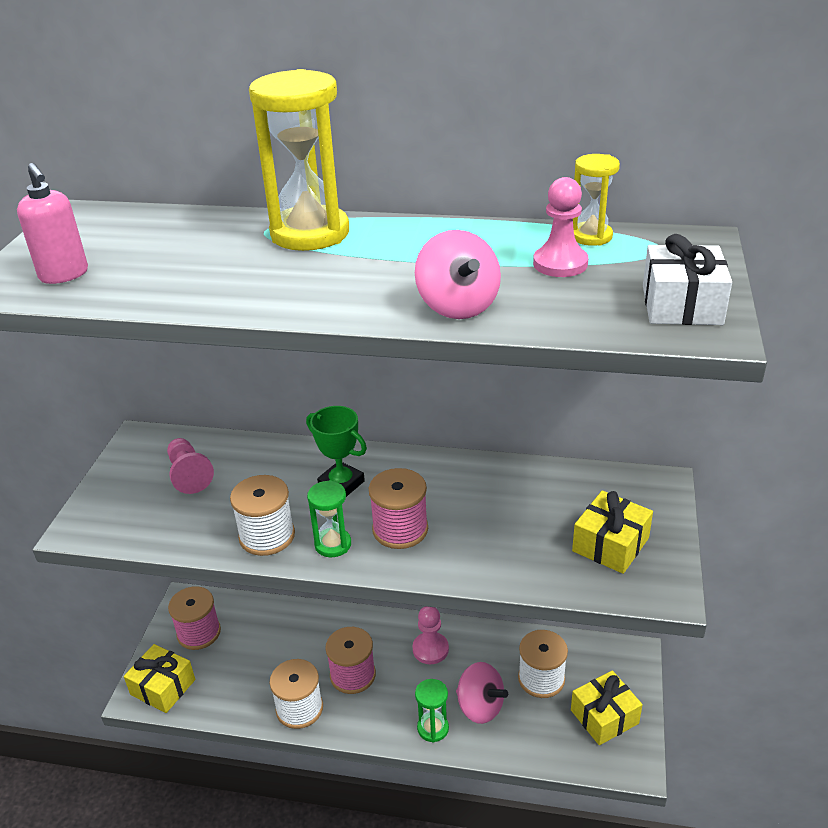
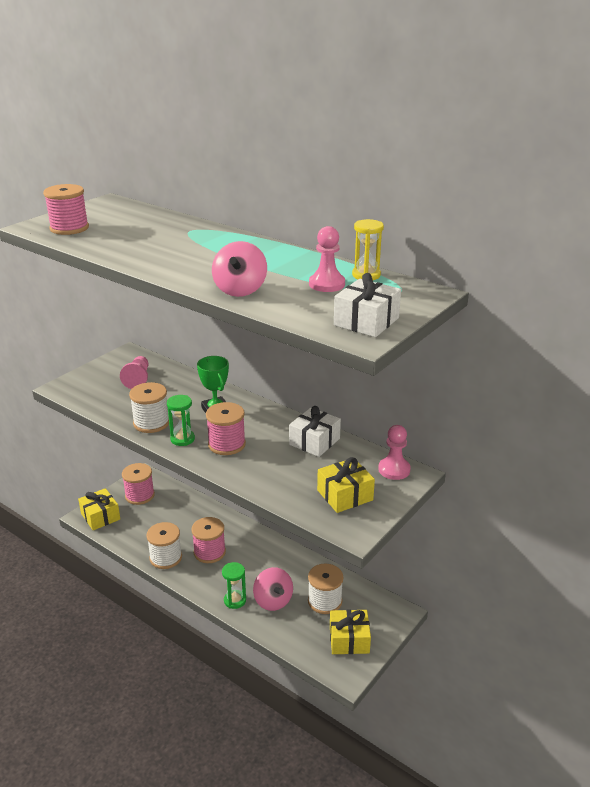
camera: 25 degrees right, 5 degrees down
pink soap dispenser [17,163,88,284] -> pink spool [43,184,89,235]
yellow hourglass [249,69,349,251] -> none
pink pawn [412,606,449,664] -> pink pawn moved to [378,425,411,480]
none -> white gift [289,406,341,457]

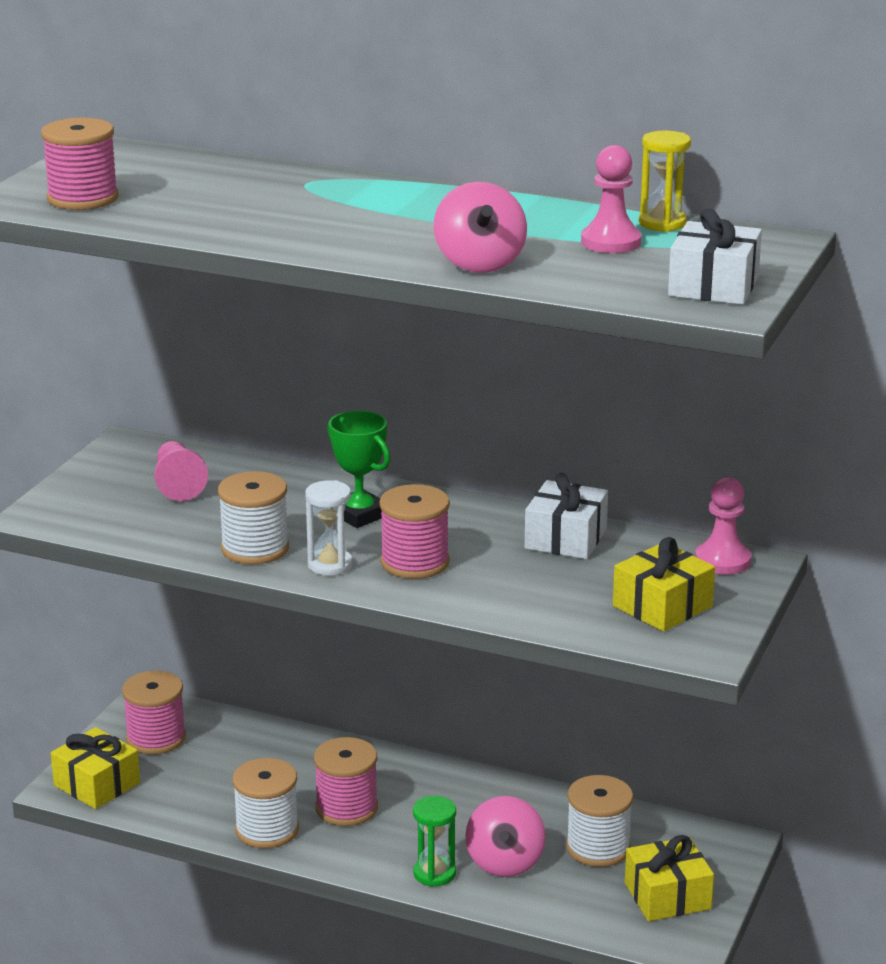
camera: 15 degrees left, 5 degrees down
green hourglass [167,395,195,446] -> white hourglass [305,480,353,576]
pink spinning top [253,567,293,611] -> pink spinning top turned 45 degrees clockwise [465,796,546,877]

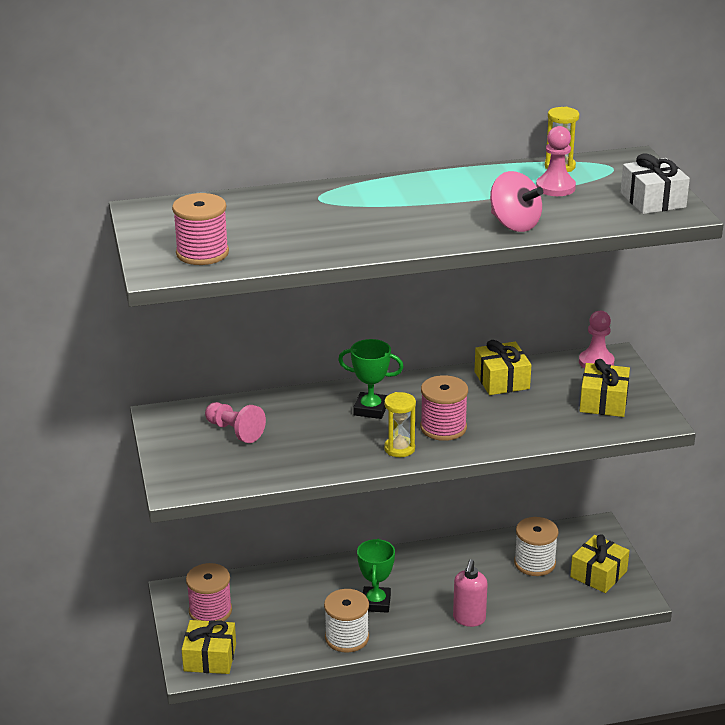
camera: 35 degrees left, 5 degrees up
white spool [218,471,289,565] -> none
white hourglass [305,480,353,576] -> yellow hourglass [384,392,416,457]
pink spool [314,737,378,826] -> green trophy [357,538,395,613]
green hourglass [413,796,456,887] -> pink soap dispenser [453,559,488,627]
pink spinning top [465,796,546,877] -> none
white gift [525,473,608,559] -> yellow gift [475,340,531,395]

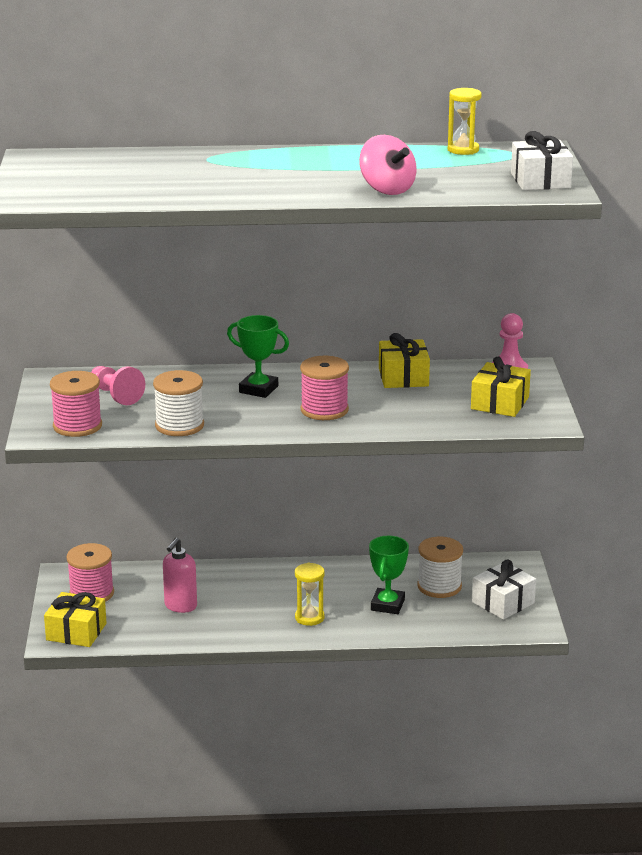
camera: 10 degrees right, 5 degrees down
pink spool [172,193,229,265] -> pink spool moved to [50,371,102,437]
white spool [324,589,369,653] -> white spool moved to [153,370,204,436]
green trophy [357,538,395,613] -> green trophy moved to [369,536,409,614]
yellow hourglass [384,392,416,457] -> yellow hourglass moved to [295,563,325,626]
pink soap dispenser [453,559,488,627] -> pink soap dispenser moved to [163,538,197,613]
pink pawn [536,126,576,196] -> none
yellow gift [570,535,629,593] -> white gift [472,559,536,620]

